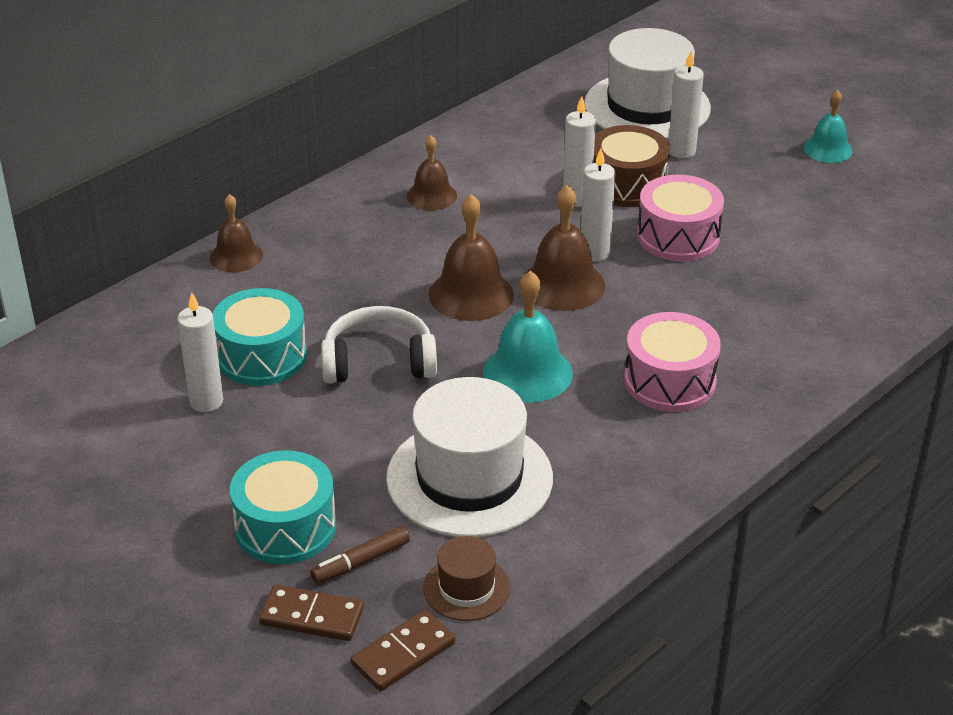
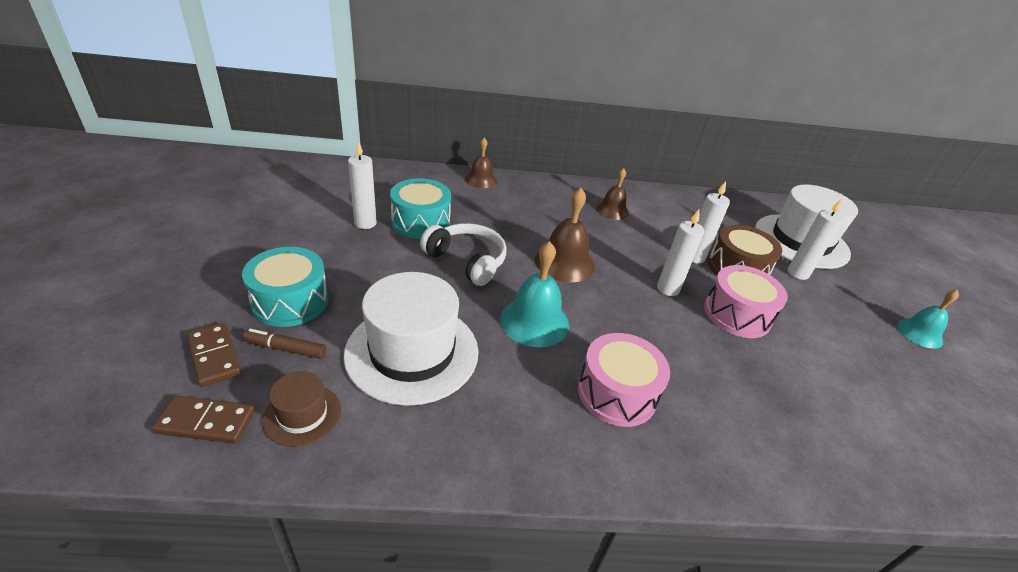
camera: 40 degrees right, 0 degrees up
brown bell [523,185,605,311] -> none

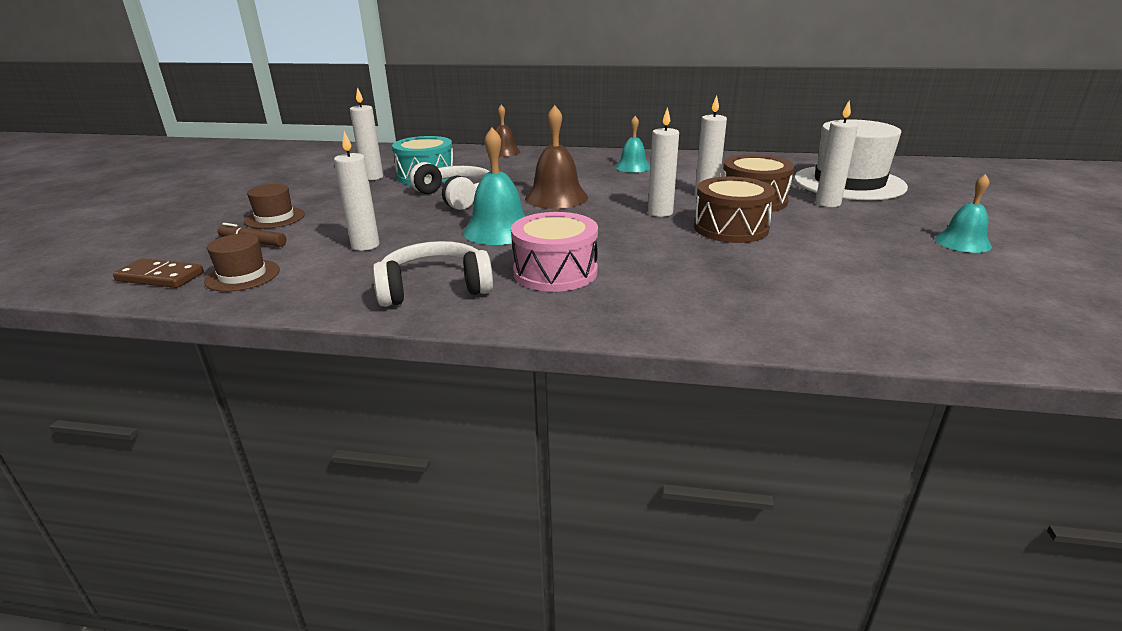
camera: 15 degrees right, 10 degrees down
brown domino [187,323,241,387] -> none
turquoise drum [242,247,329,327] -> brown hat [244,184,305,229]
white hat [343,272,479,406] -> white candle [334,131,379,251]
brown bell [596,168,629,220] -> turquoise bell [615,116,650,172]
pink drum [704,265,788,338] -> brown drum [694,177,775,243]
none -> white headphones [373,241,493,307]

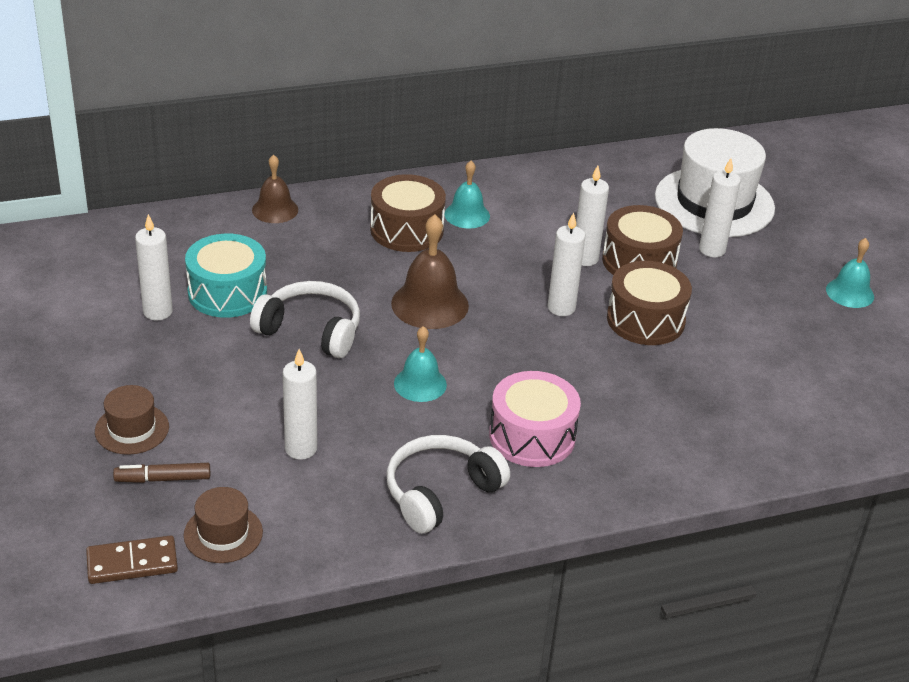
camera: 30 degrees left, 10 degrees up
turquoise bell [463,128,526,245] -> turquoise bell [394,326,447,402], size x0.64
none -> brown drum [370,174,446,252]

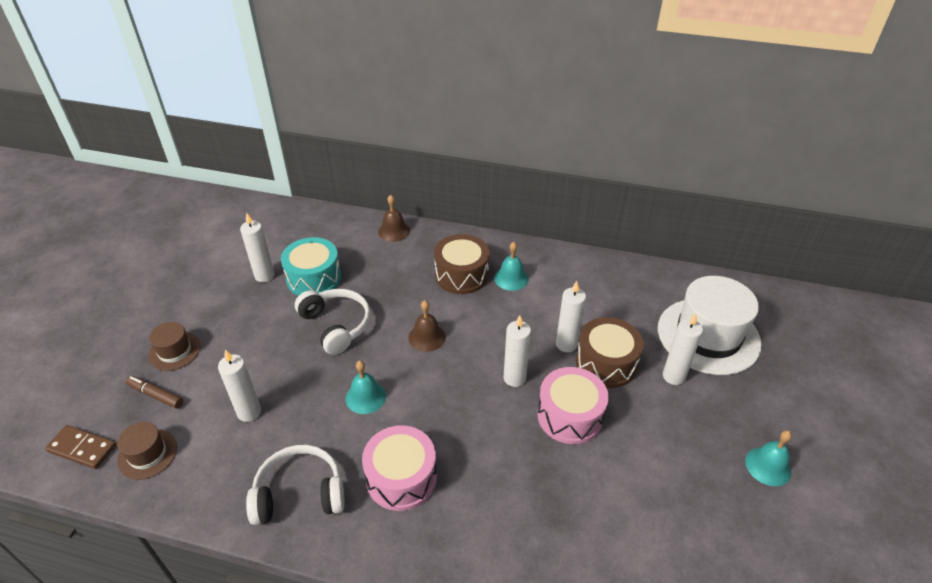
camera: 35 degrees right, 5 degrees up
brown bell [391,214,469,329] -> brown bell [408,300,446,352], size x0.64
brown drum [607,261,692,345] -> pink drum [537,367,609,444]

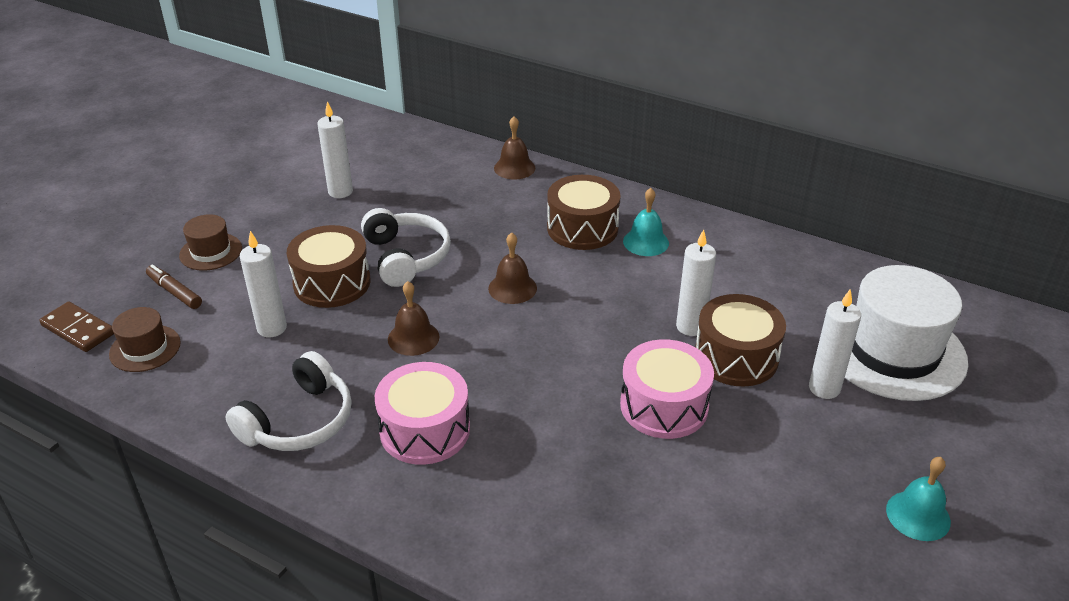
camera: 15 degrees right, 5 degrees down
white headphones [246,445,345,525] -> white headphones turned 120 degrees clockwise [226,351,352,451]
turquoise drum [281,237,341,296] -> none
turquoise bell [346,361,386,414] -> brown bell [388,281,439,356]
white candle [504,315,531,387] -> none
none -> brown drum [287,225,370,308]

